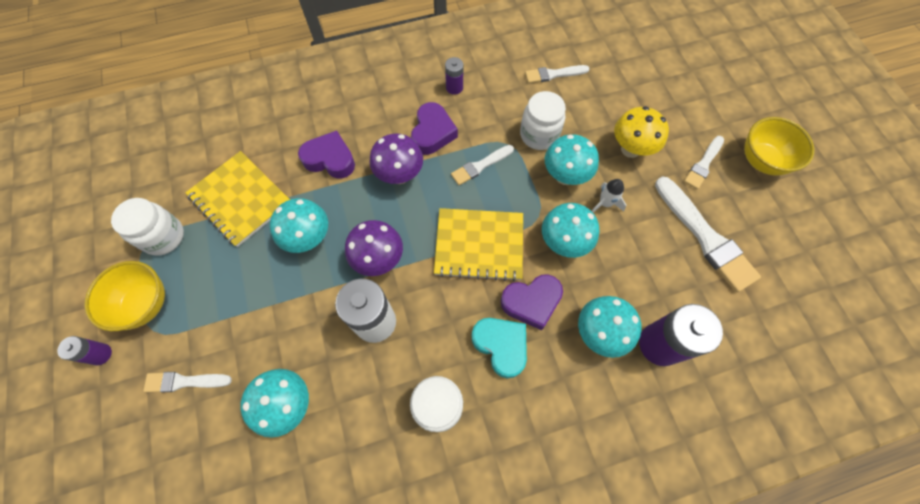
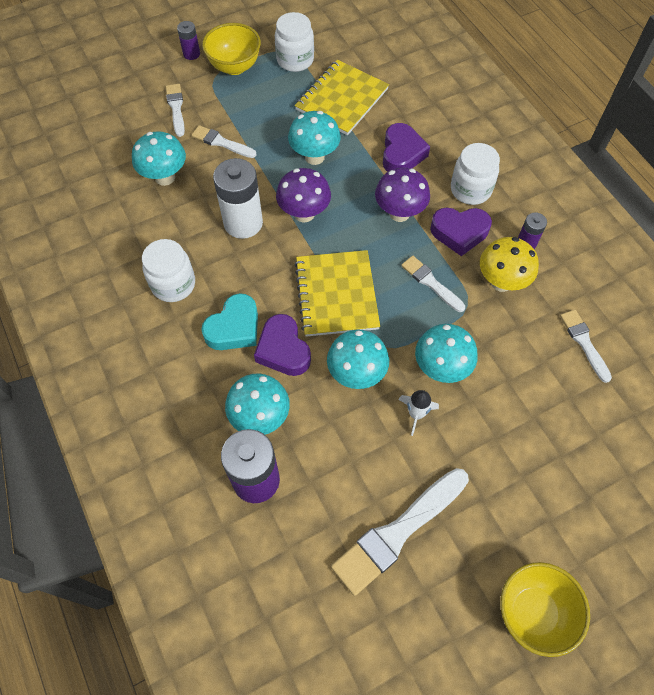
camera: 80 degrees right, 5 degrees down
white jar [520,91,566,150] -> white jar moved to [451,143,500,205]
yellow mushroom [614,106,669,158] -> yellow mushroom moved to [480,237,539,292]
white brush [684,136,724,189] -> white brush moved to [191,125,257,158]

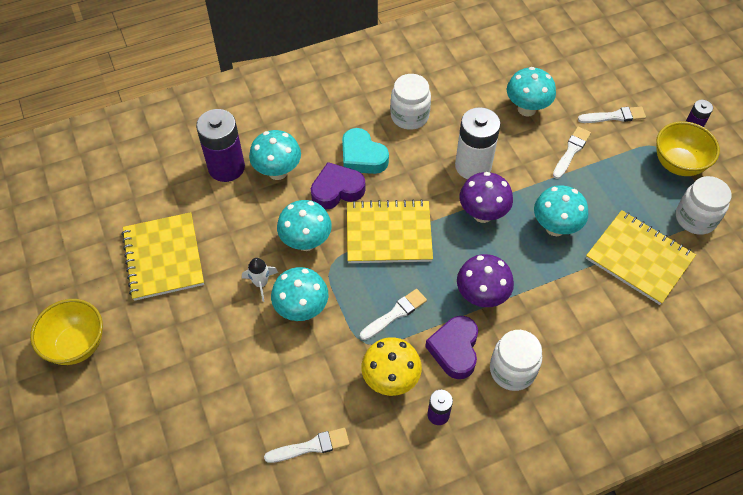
camera: 95 degrees right, 5 degrees down
white brush [331,468,469,596] -> yellow notebook [122,212,204,301]
purple heart [383,123,430,172] -> none

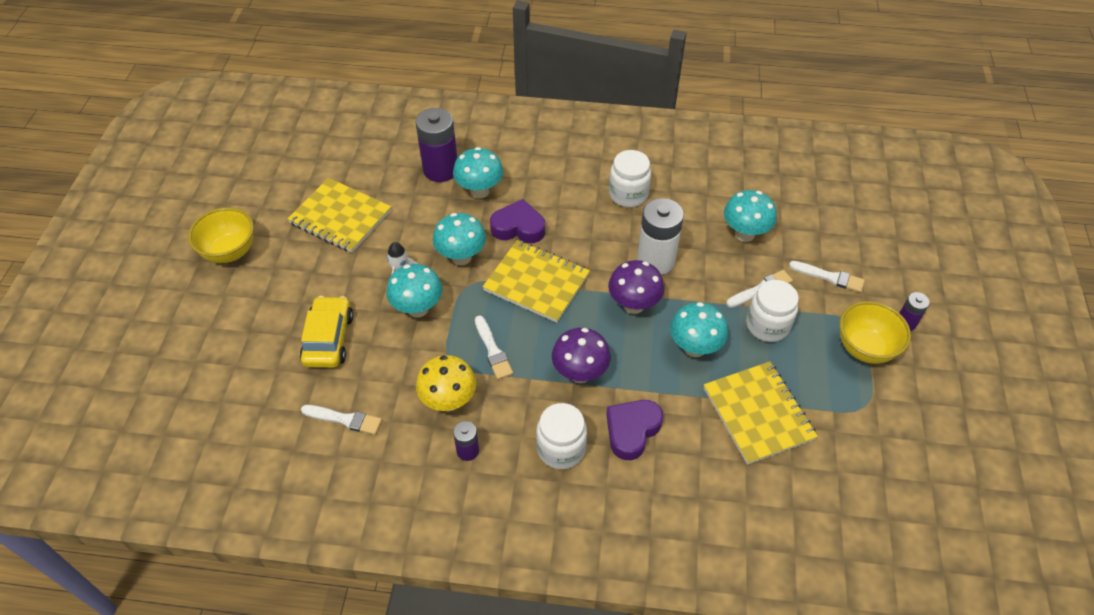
camera: 30 degrees right, 5 degrees down
yellow notebook [122,212,204,301] -> yellow notebook turned 75 degrees counterclockwise [287,178,391,253]
turquoise heart [342,128,389,174] -> none
white brush [360,289,427,340] -> white brush turned 75 degrees clockwise [475,315,513,380]
purple heart [425,316,478,379] -> purple heart moved to [606,400,663,460]
white jar [676,176,732,235] -> white jar moved to [746,280,799,342]
none -> yellow car [300,296,354,368]

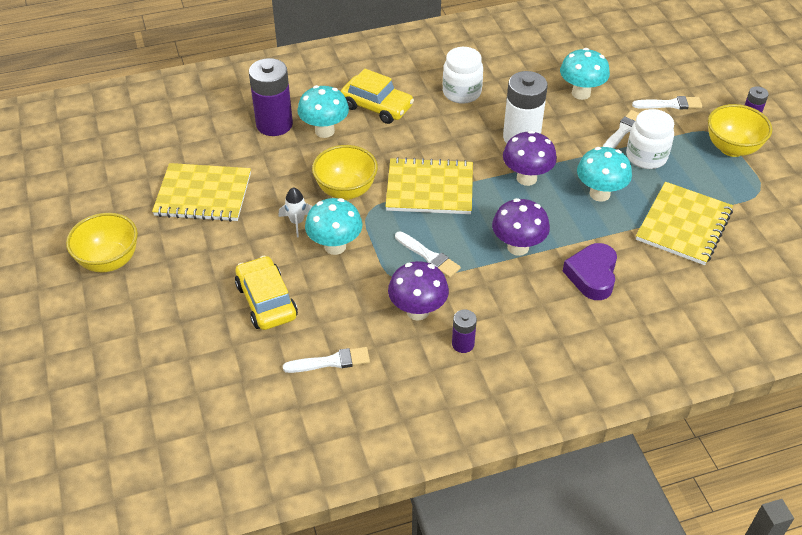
camera: 25 degrees left, 5 degrees down
yellow mushroom [416,355,476,412] -> purple mushroom [388,261,449,321]
turquoise mushroom [432,213,486,265] -> yellow bowl [312,145,378,200]
purple heart [490,199,545,243] -> none
white jar [536,403,587,469] -> none
yellow notebook [704,362,818,465] -> yellow notebook turned 75 degrees clockwise [636,182,733,265]
none -> yellow car [341,69,414,124]

